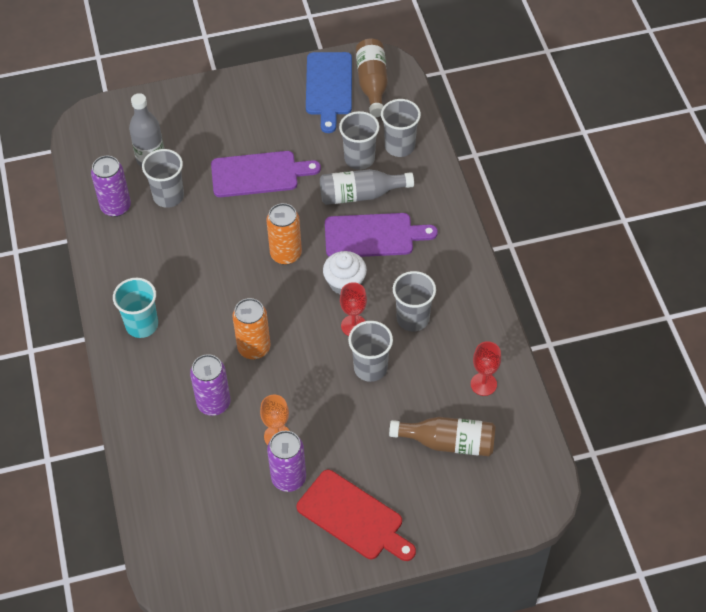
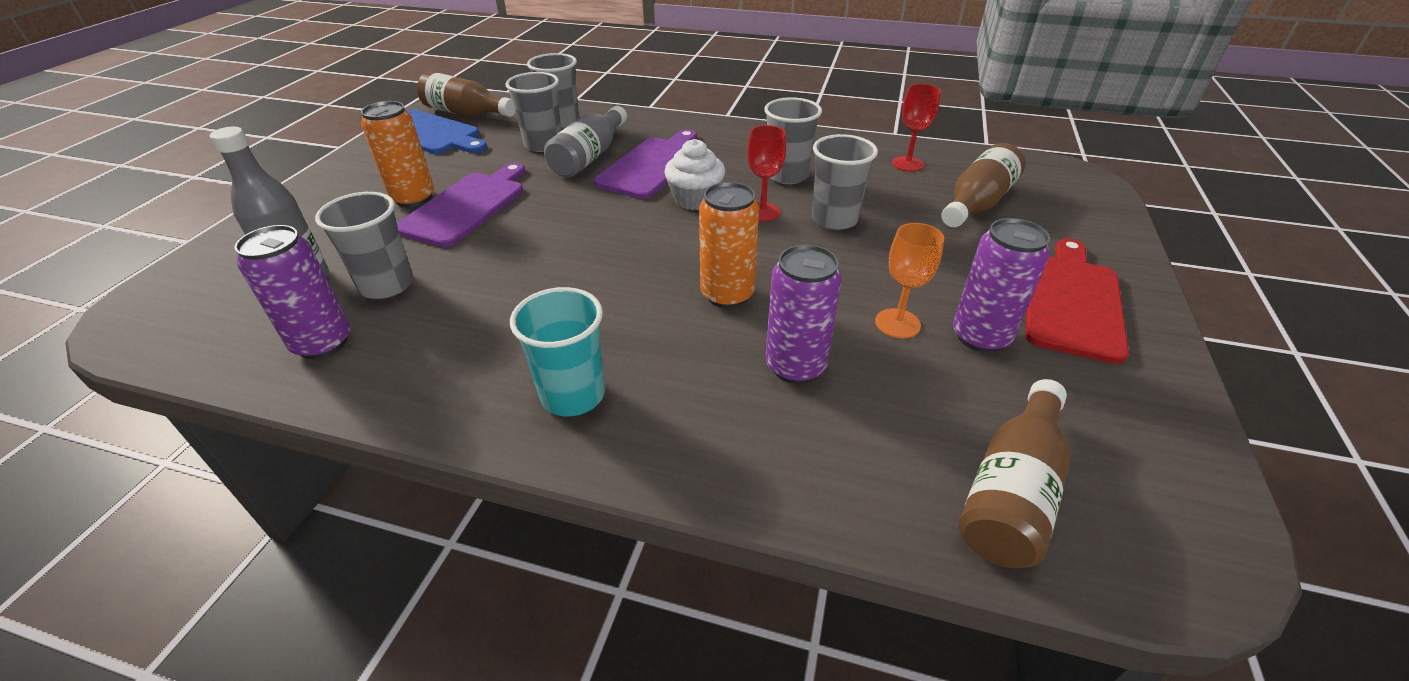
camera: 60 degrees left, 15 degrees down
orange can [266,203,302,265] -> orange can moved to [361,101,434,207]
red cutting board [297,470,416,561] -> red cutting board turned 45 degrees counterclockwise [1025,238,1129,364]
none -> brown bottle [958,379,1070,568]

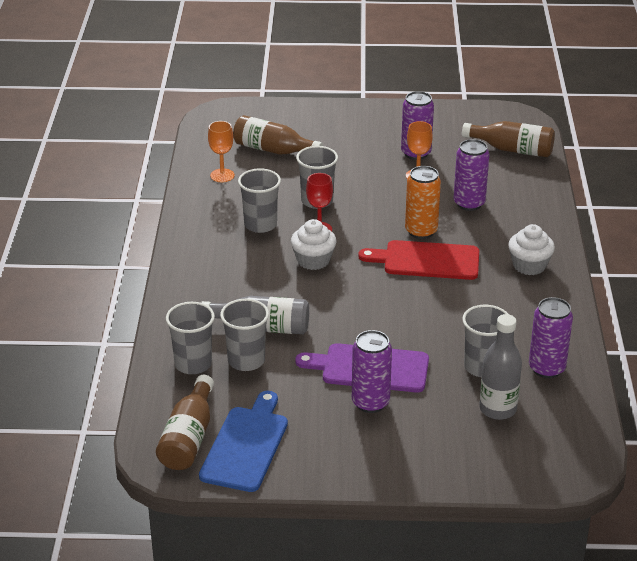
camera: 105 degrees left, 5 degrees down
orange can [361,101,434,207] -> purple can [352,330,392,413]
turquoise cup [510,287,605,417] -> white cupcake [508,224,555,275]
purple cutting board [594,129,697,199] -> none
red goblet [892,84,941,172] -> orange goblet [208,121,235,182]
red cutting board [1025,238,1129,364] -> red cutting board moved to [358,240,479,280]

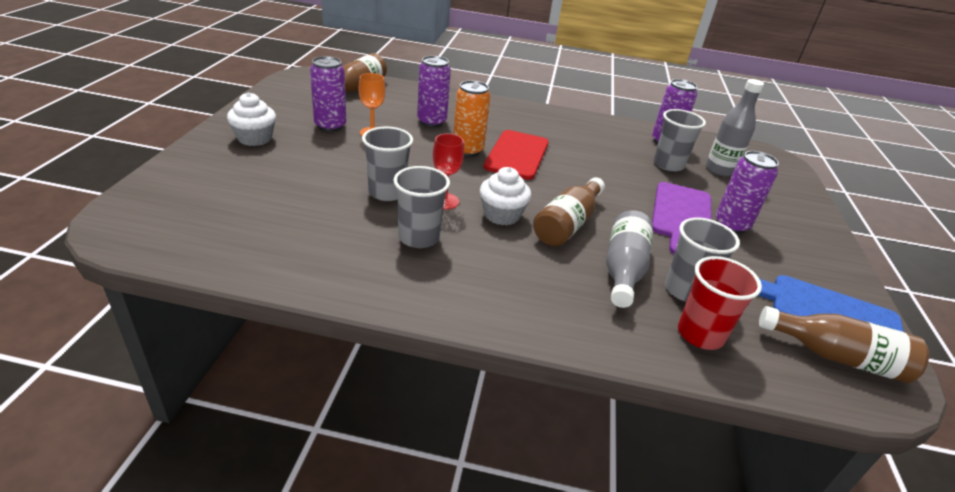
camera: 85 degrees left, 0 degrees up
grey cup [166,302,215,374] -> red cup [678,256,762,350]
orange goblet [208,121,235,182] -> none
brown bottle [233,115,323,155] -> brown bottle moved to [533,177,605,246]
white cupcake [508,224,555,275] -> white cupcake moved to [227,92,276,146]

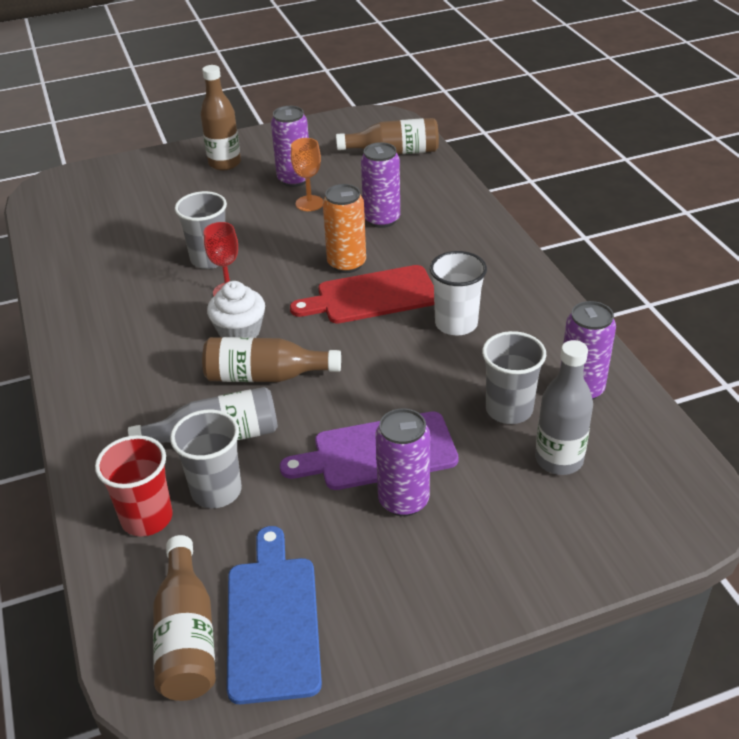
camera: 65 degrees right, 5 degrees up
white cupcake [227,92,276,146] -> brown bottle [200,65,241,171]
grey cup [393,166,450,248] -> none
none -> white cup [430,251,487,335]

